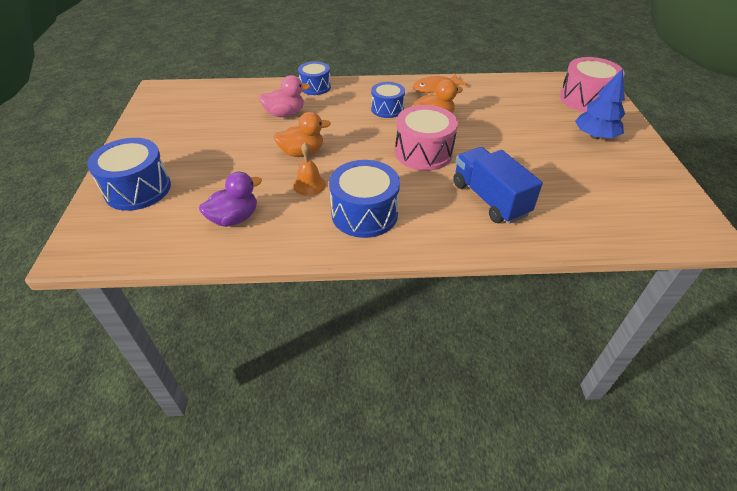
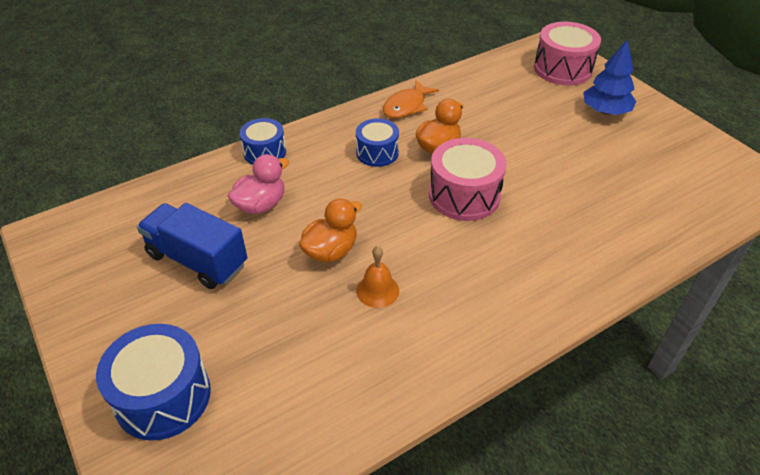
camera: 30 degrees left, 0 degrees up
purple duck [199,172,262,227] -> none
blue drum [329,160,400,238] -> none
blue truck [453,147,543,224] -> blue truck moved to [137,203,247,289]

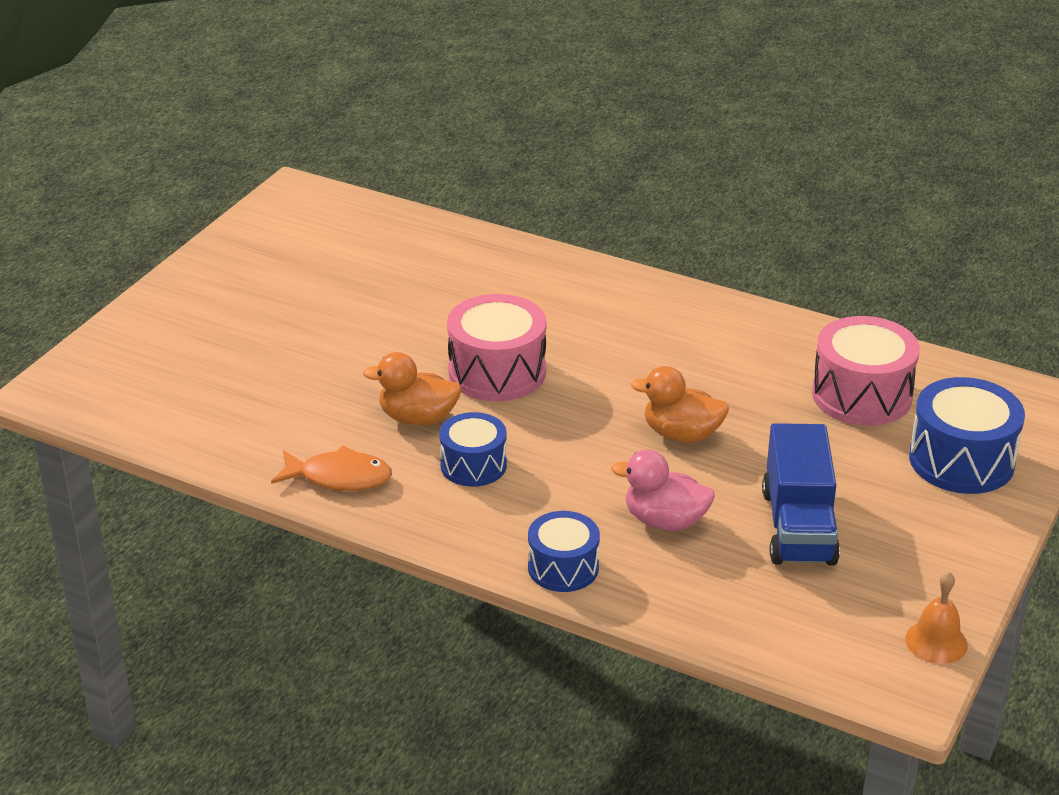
camera: 120 degrees left, 10 degrees down
orange bell [356,246,399,308] -> orange bell moved to [905,572,968,664]
pink drum [534,22,601,86] -> pink drum moved to [812,316,920,426]
blue tree [583,39,636,115] -> none

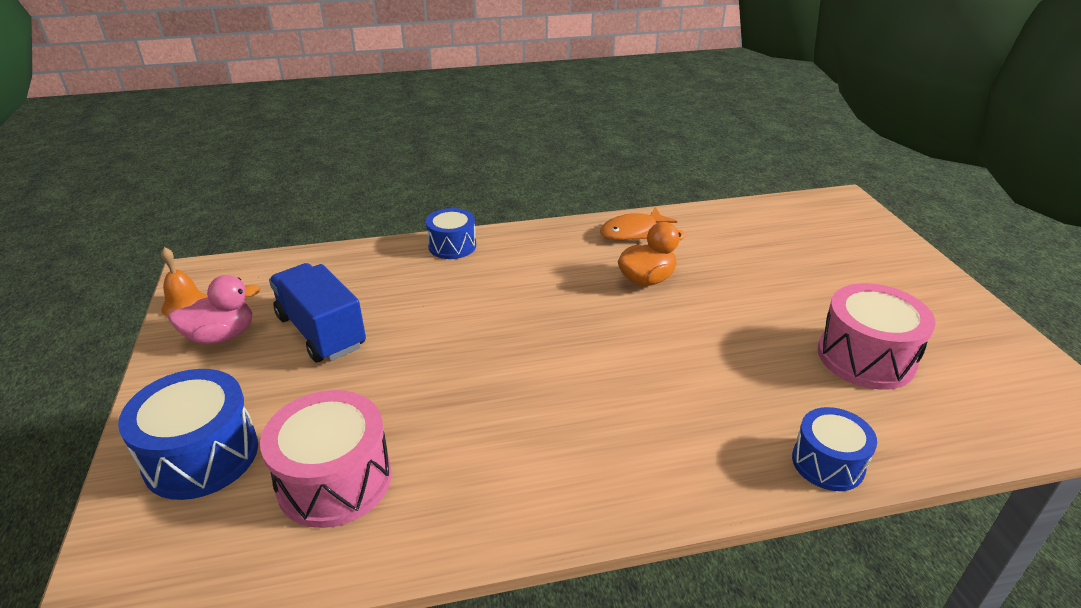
camera: 140 degrees right, 0 degrees up
blue drum [439,412,507,487] -> blue drum moved to [792,407,877,491]
pink drum [447,294,547,401] -> pink drum moved to [818,283,936,390]
pink duck [611,449,715,531] -> pink duck moved to [168,275,261,344]
orange duck [631,366,729,442] -> none

